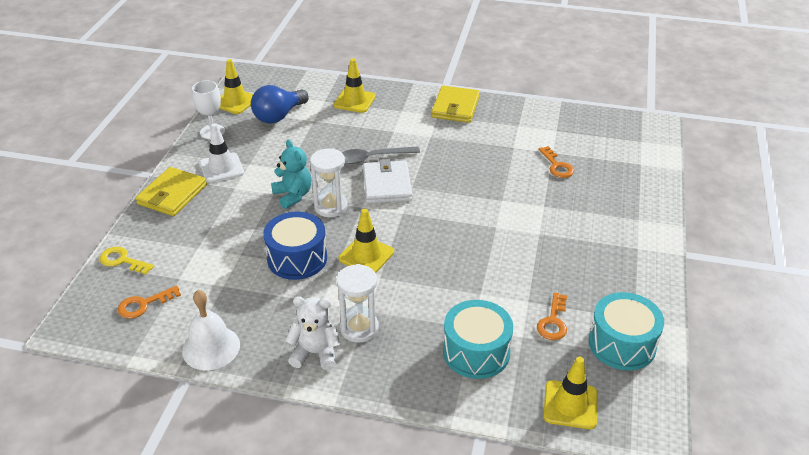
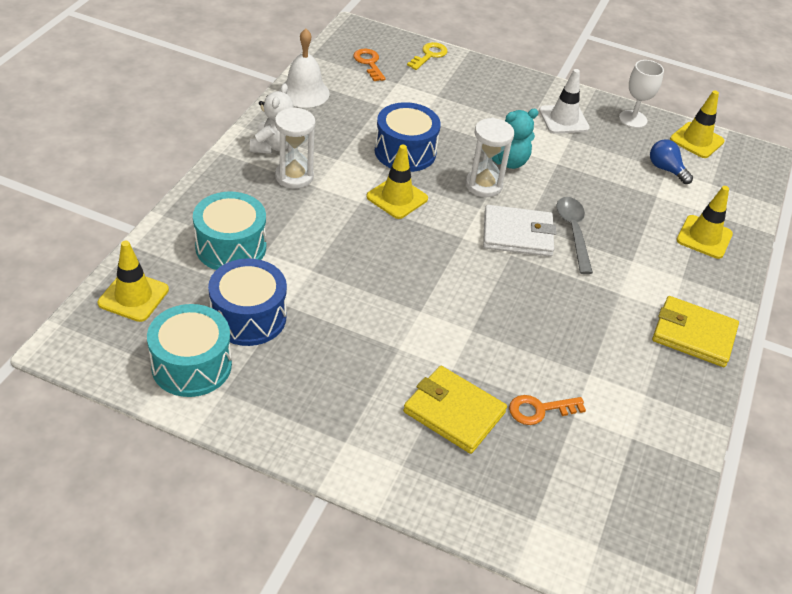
camera: 95 degrees right, 5 degrees up
yellow wallet [136,167,207,216] -> yellow wallet moved to [403,366,507,454]
blue light bulb [251,85,309,124] -> blue light bulb [650,139,693,184], size x0.63
orange key [537,293,567,340] -> blue drum [208,258,287,346]

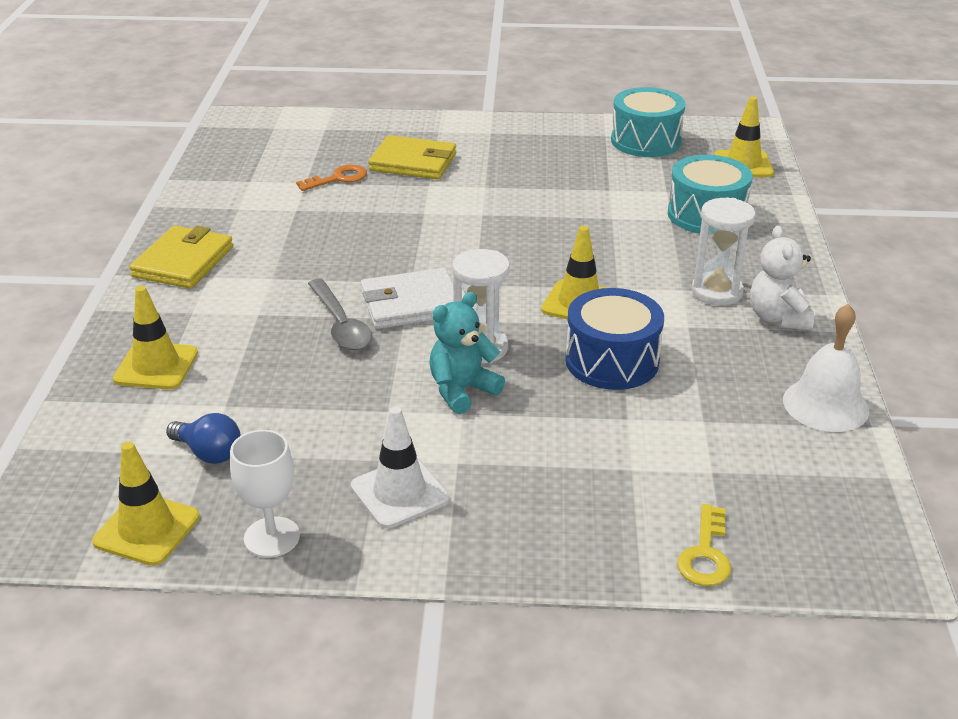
camera: 165 degrees right, 10 degrees down
blue drum [208,258,287,346] -> none
orange key [354,49,386,81] -> none
yellow wallet [652,296,739,367] -> yellow wallet turned 75 degrees counterclockwise [129,225,233,289]

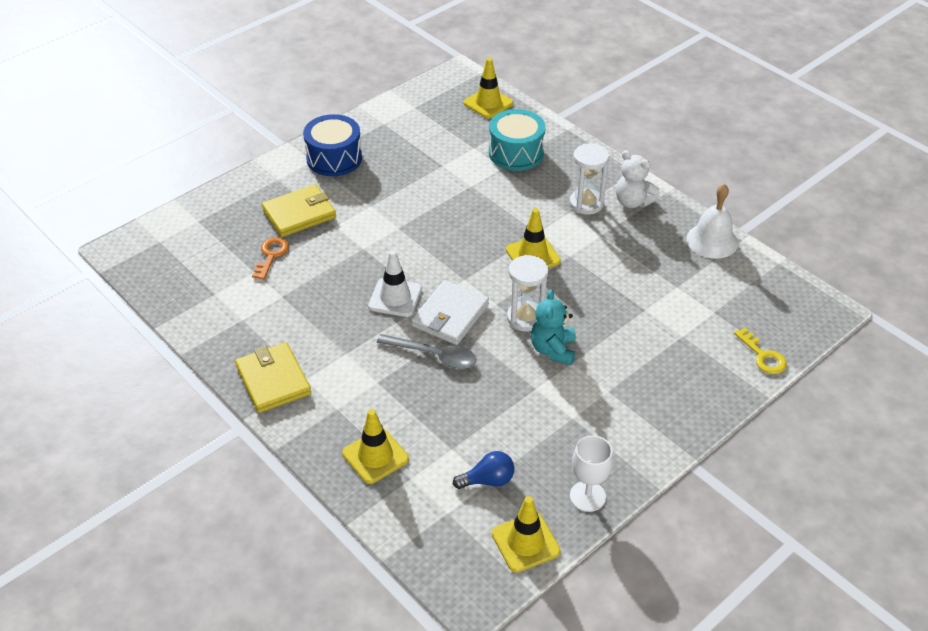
camera: 45 degrees left, 10 degrees up
white traffic cone [351,407,449,528] -> white traffic cone moved to [368,250,422,317]
blue drum [565,288,664,390] -> blue drum moved to [303,114,362,176]
turquoise drum [611,87,686,157] -> none

